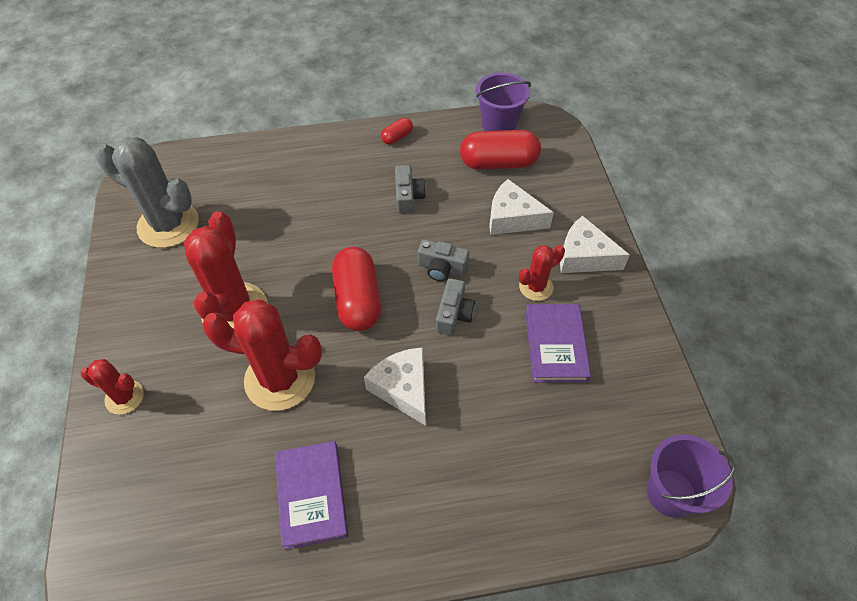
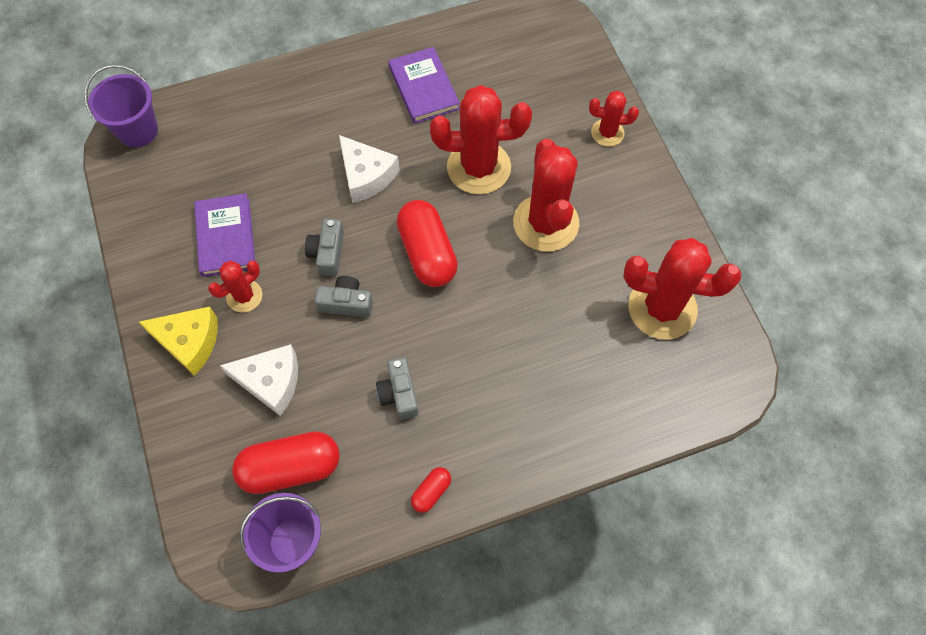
camera: 170 degrees right, 10 degrees up
grey cactus [95,137,199,248] -> red cactus [623,238,742,340]
white cheese [560,216,630,273] -> yellow cheese [139,306,218,376]

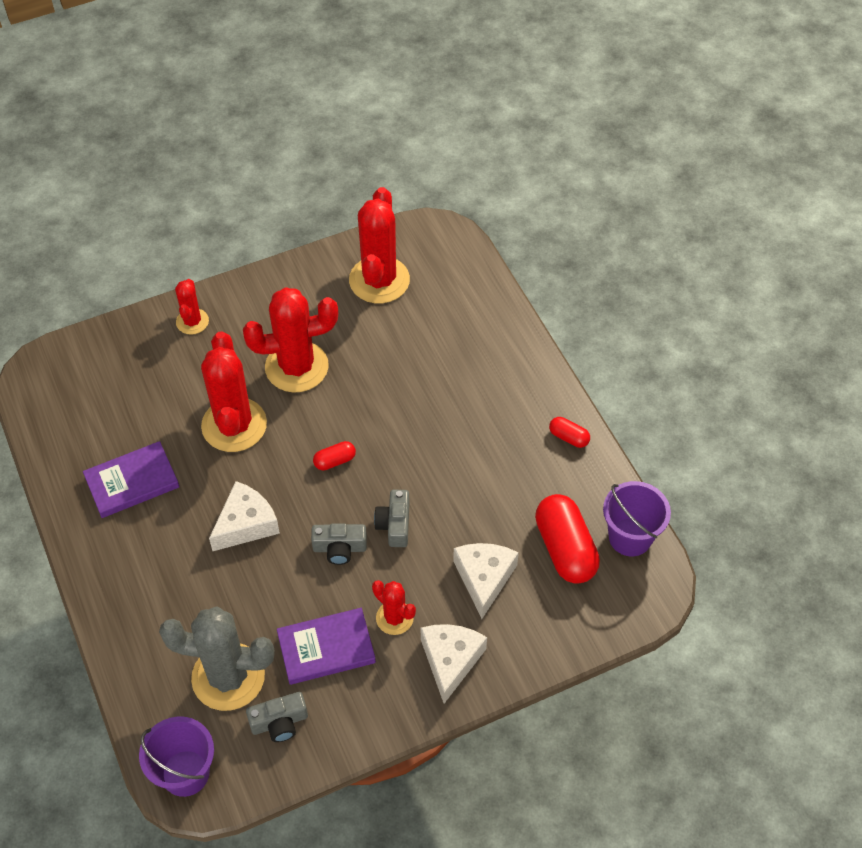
camera: 95 degrees left, 10 degrees down
yellow cheese [139,306,218,376] -> white cheese [421,624,487,703]
grey camera [376,357,419,420] -> grey camera moved to [246,692,308,742]
red capsule [397,200,458,287] -> red capsule [313,441,356,470], size x0.48
none -> grey cactus [159,607,274,711]

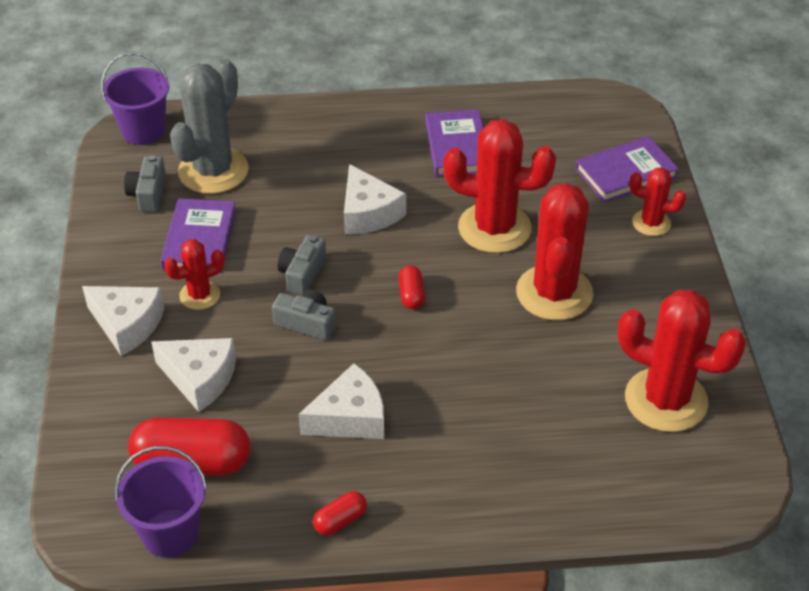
camera: 110 degrees right, 10 degrees down
none -> white cheese [299,363,384,439]
none -> purple book [575,136,679,203]

